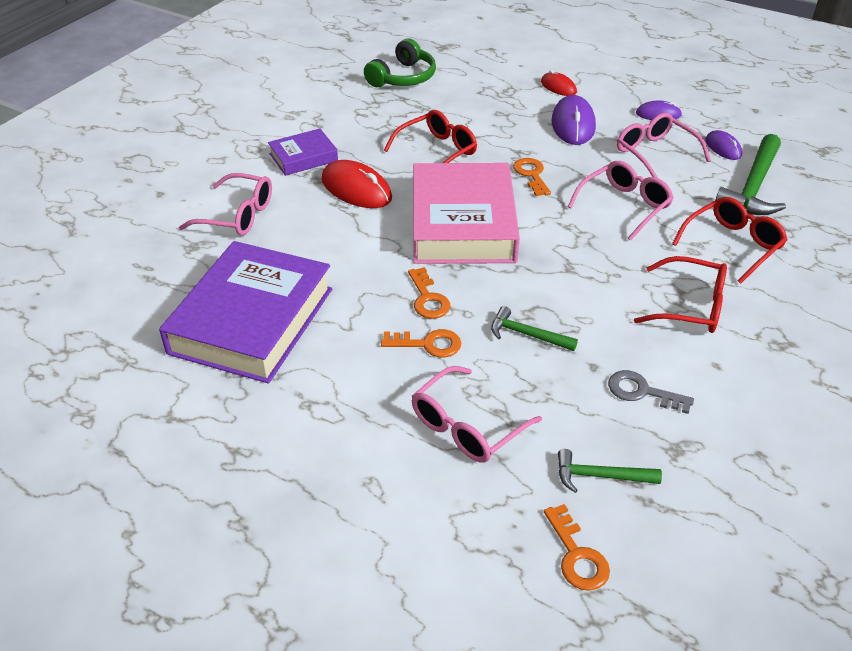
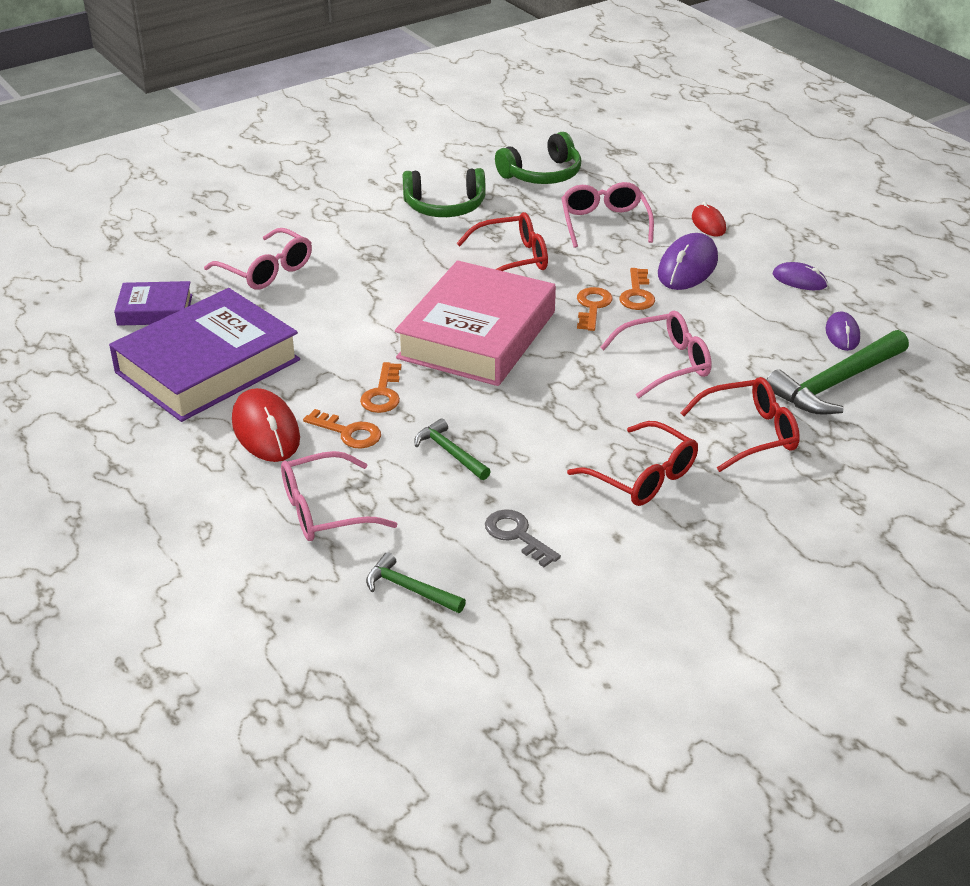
camera: 25 degrees right, 5 degrees down
purple book [268,129,338,176] -> purple book moved to [114,281,192,326]
red mouse [321,160,392,208] -> red mouse moved to [232,388,300,462]
orange key [544,504,610,591] -> orange key moved to [619,268,655,310]
pink glasses [617,113,711,178] -> pink glasses moved to [561,182,654,248]
none -> green headphones [403,168,486,217]

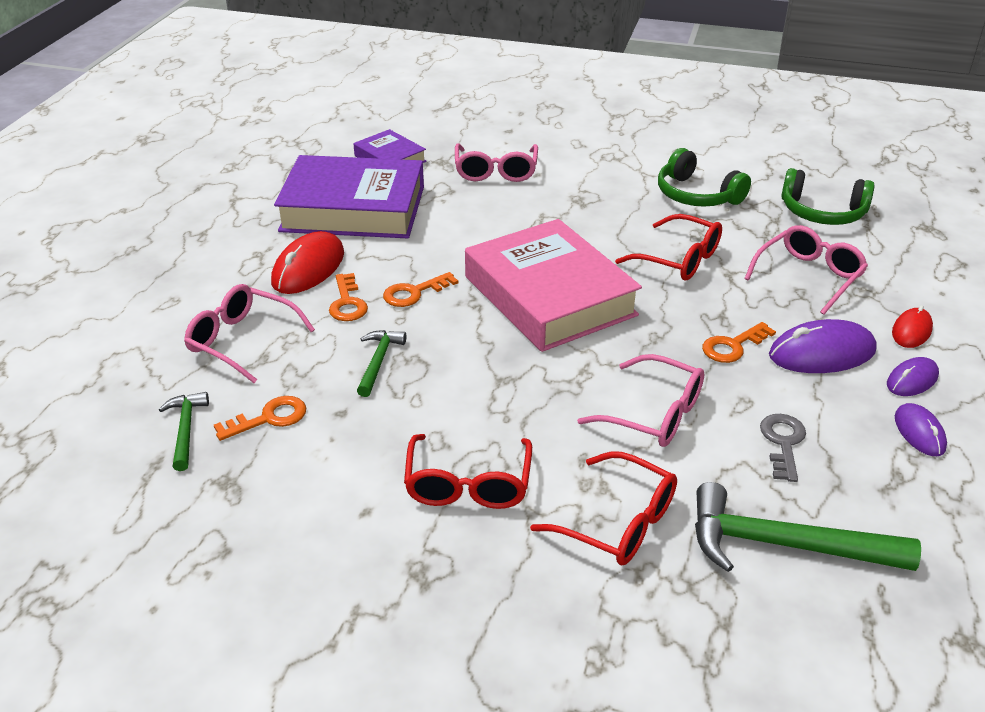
camera: 50 degrees right, 0 degrees up
pink book [395,260,556,386] -> pink book turned 75 degrees clockwise [465,219,642,352]
grey key [485,509,561,567] -> grey key moved to [760,414,806,482]
orange key [577,287,613,331] -> orange key moved to [214,396,306,441]
purple mouse [825,311,860,351] -> purple mouse moved to [887,357,939,396]

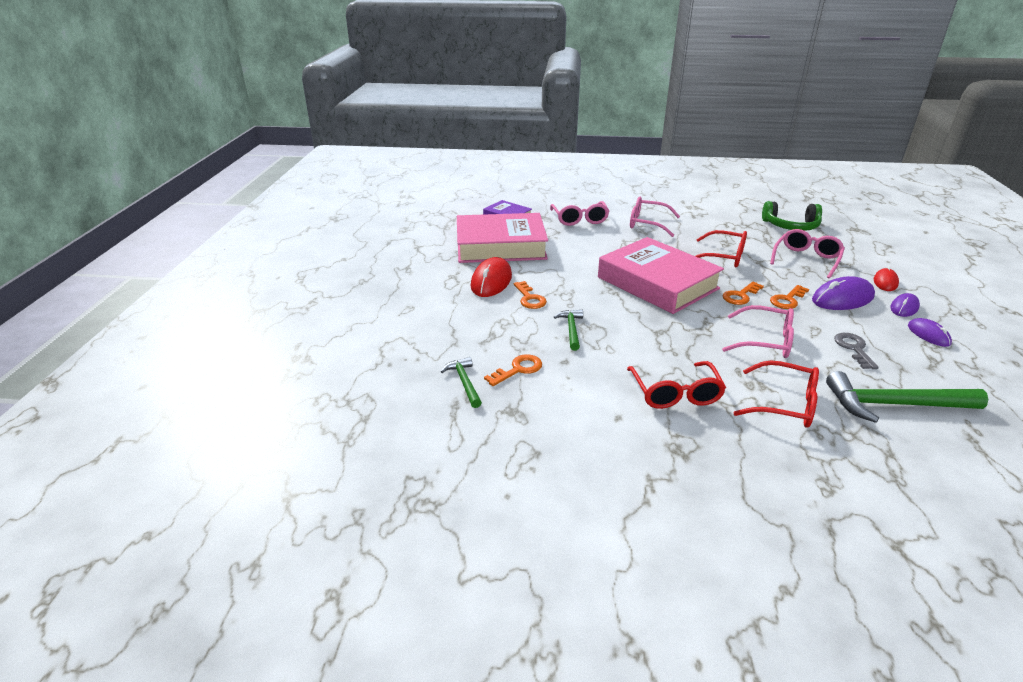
camera: 10 degrees left, 5 degrees down
pink glasses [184,284,315,383] -> pink glasses moved to [630,197,680,237]
purple book [274,155,424,238] -> pink book [457,213,548,263]
orange key [383,272,458,307] -> orange key moved to [723,282,764,305]
green headphones [658,148,751,207] -> none

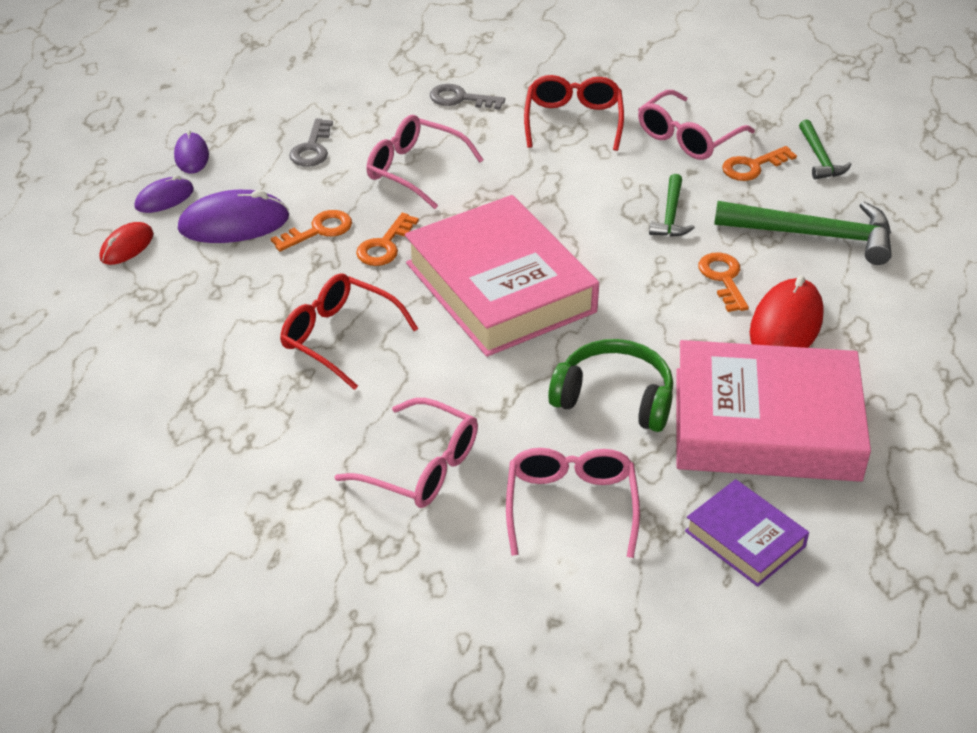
camera: 170 degrees left, 10 degrees up
orange key [723,282,764,305] -> orange key turned 150 degrees clockwise [356,213,419,266]
red glasses [733,361,819,428] -> grey key [430,84,505,110]
green headphones [762,201,822,231] -> green headphones moved to [548,339,673,432]
pink glasses [770,229,845,278] -> pink glasses moved to [638,90,755,160]
green hammer [826,371,988,423] -> green hammer moved to [714,201,892,265]

